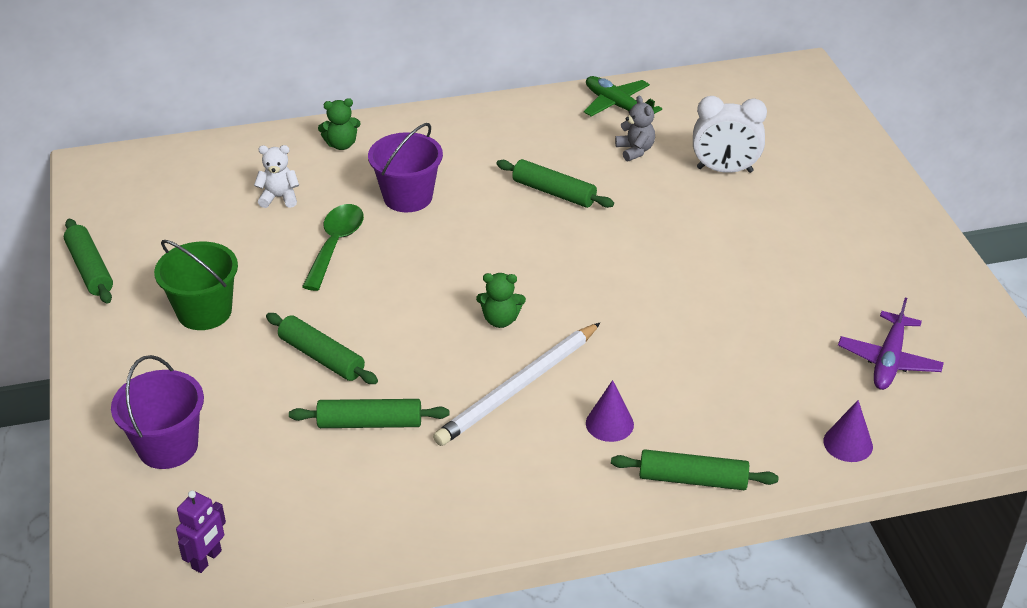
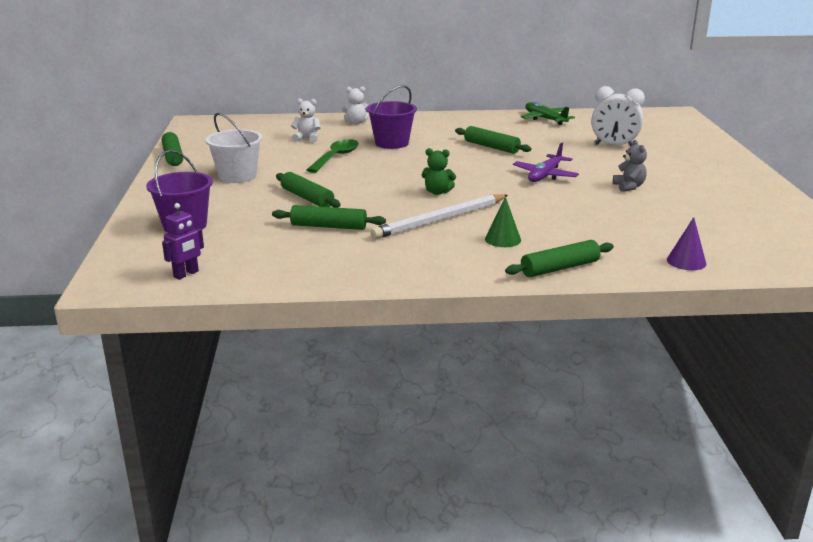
camera: 10 degrees right, 15 degrees down
green bucket [154,240,238,330] -> white bucket [205,113,263,183]
green teddy bear [318,98,361,150] -> white teddy bear [342,86,368,124]
purple cone [586,380,634,442] -> green cone [485,197,521,247]
green rolling pin [611,449,779,490] -> green rolling pin turned 45 degrees counterclockwise [505,240,614,277]
grey teddy bear [615,96,655,162] -> grey teddy bear moved to [613,140,647,192]
purple plane [838,298,944,390] -> purple plane moved to [513,143,579,182]

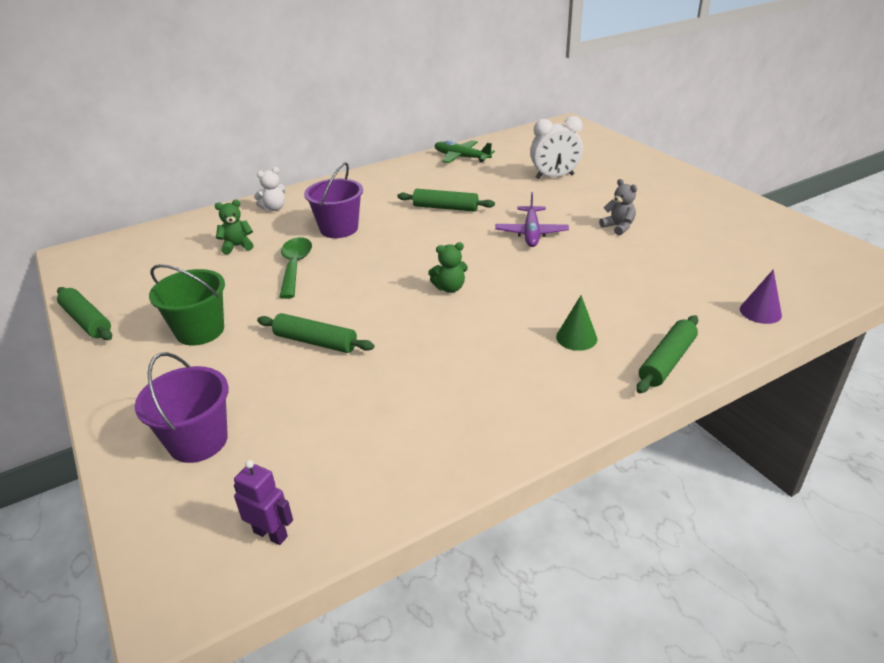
camera: 25 degrees left, 10 degrees up
purple robot [162,203,204,280] -> purple robot turned 75 degrees counterclockwise [234,460,293,545]
white bucket [205,113,263,183] -> green bucket [149,264,225,346]
green rolling pin [272,205,386,230] -> none
white teddy bear [291,98,320,142] -> green teddy bear [215,200,253,254]
white pencil [371,194,508,239] -> none

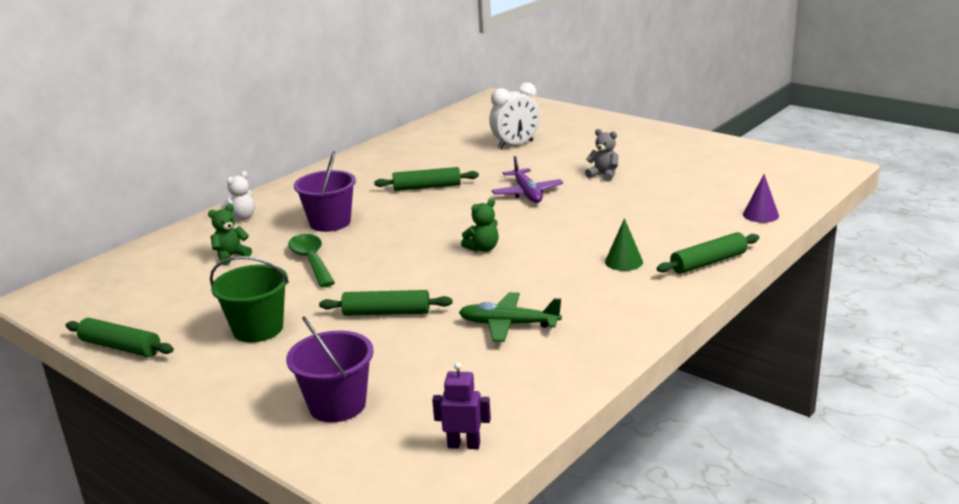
camera: 20 degrees left, 10 degrees down
green plane [434,140,495,163] -> green plane moved to [459,292,562,342]
green rolling pin [636,315,698,393] -> green rolling pin turned 45 degrees clockwise [657,232,759,274]

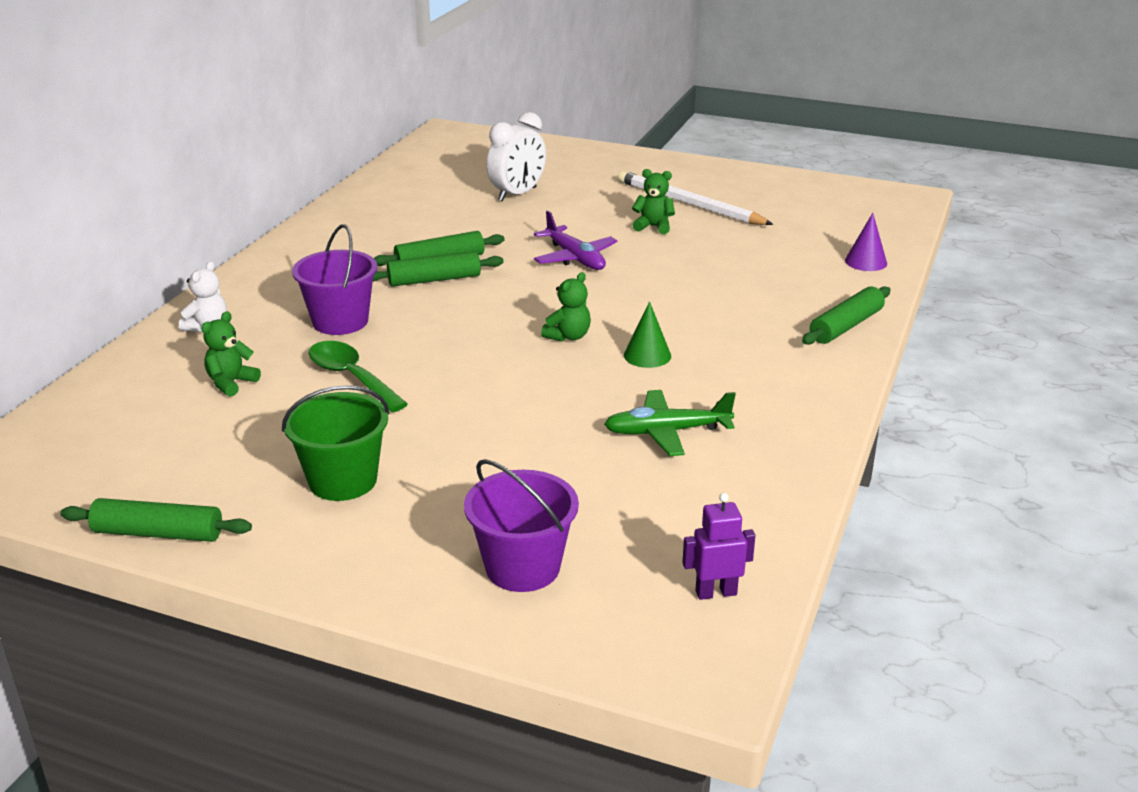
camera: 20 degrees left, 5 degrees up
green rolling pin [319,290,453,316] -> green rolling pin moved to [373,251,504,287]
grey teddy bear [585,129,618,181] -> green teddy bear [632,169,675,234]
green cone [605,218,643,271] -> green cone moved to [624,301,671,368]
none -> white pencil [618,171,774,225]

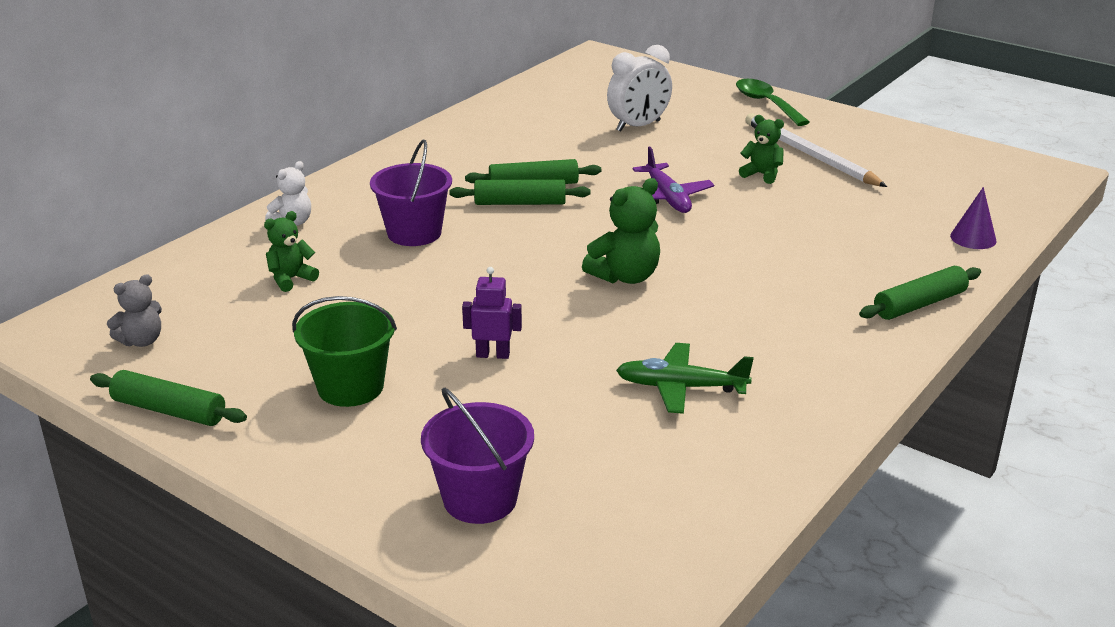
camera: 15 degrees right, 0 degrees up
green spoon [309,341,408,412] -> green spoon moved to [736,79,810,126]
green teddy bear [541,272,591,342] -> green teddy bear [582,178,660,284], size x1.54
green cone [624,301,671,368] -> none
purple robot [682,493,755,600] -> purple robot moved to [462,267,522,359]
none -> grey teddy bear [107,274,162,347]

